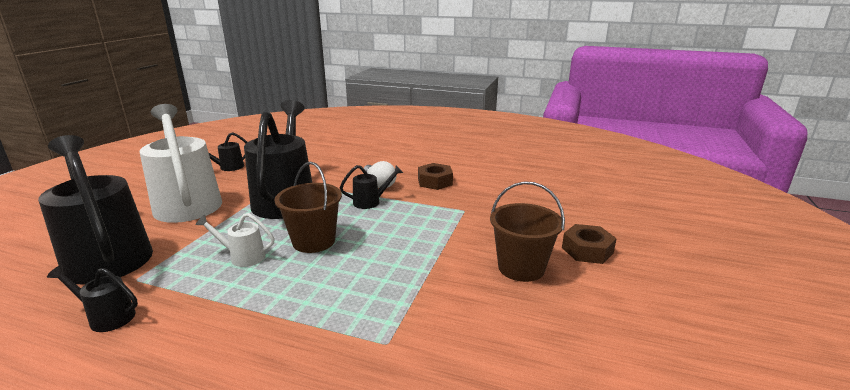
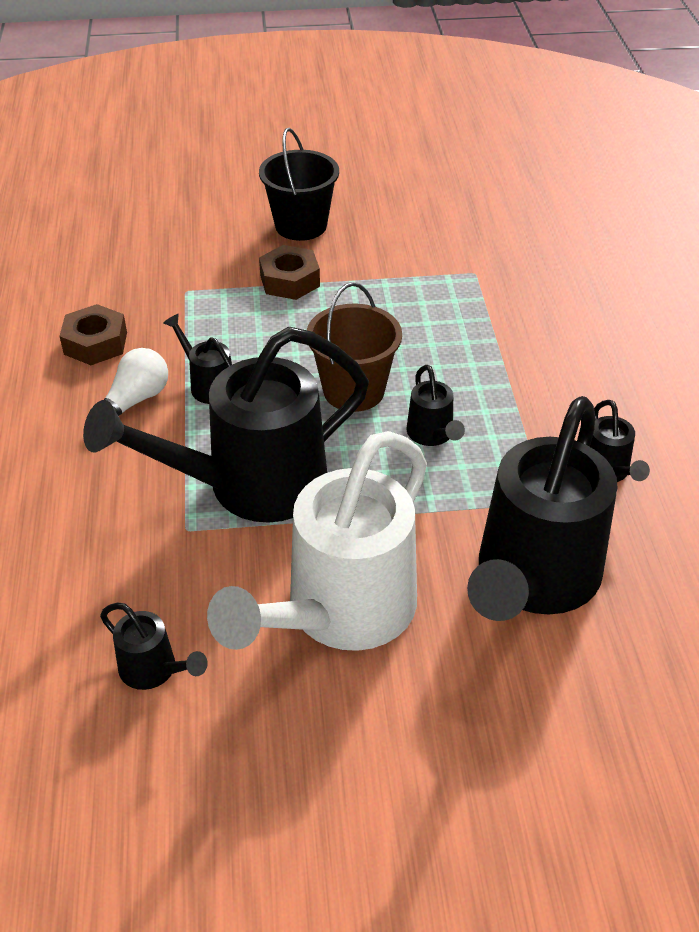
camera: 115 degrees left, 20 degrees up
white watering can [195,213,275,267] -> black watering can [407,365,465,446]
brown bucket [490,181,565,282] -> black bucket [259,128,339,241]
brown nut [562,224,617,264] -> brown nut moved to [259,245,320,300]

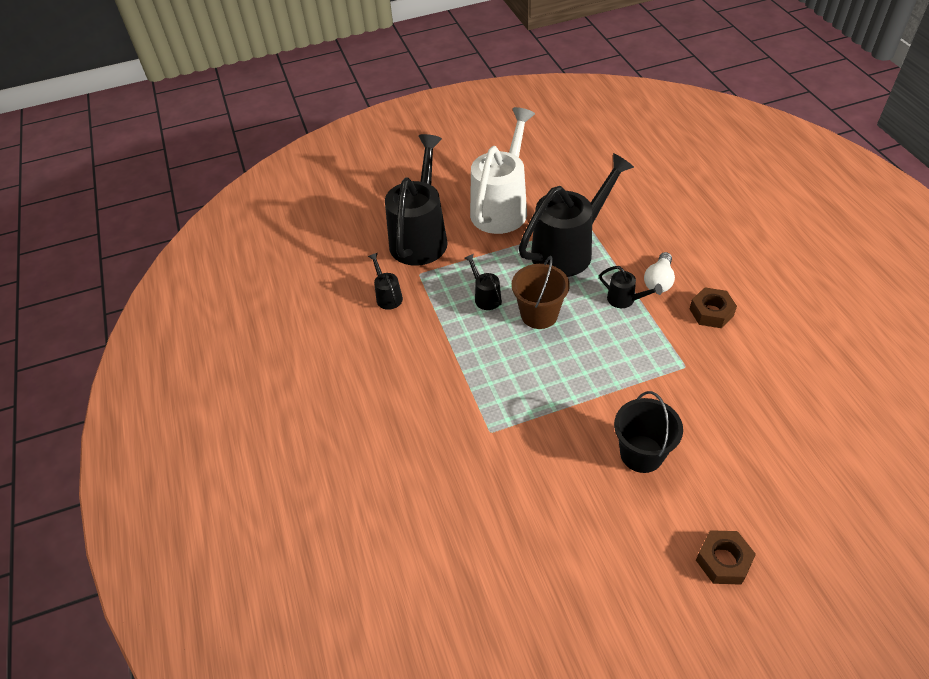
camera: 170 degrees right, 5 degrees up
black watering can [100,603,208,690] -> none
brown nut [259,245,320,300] -> brown nut moved to [696,530,756,585]

